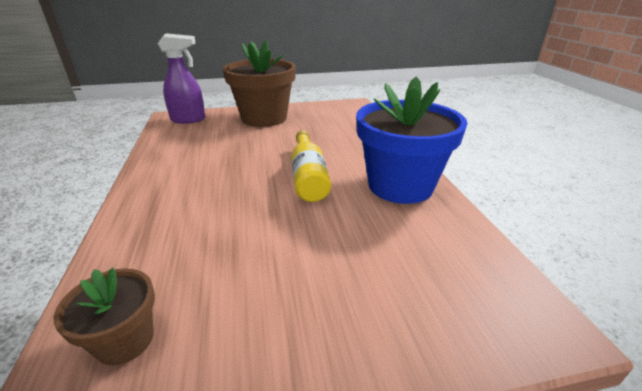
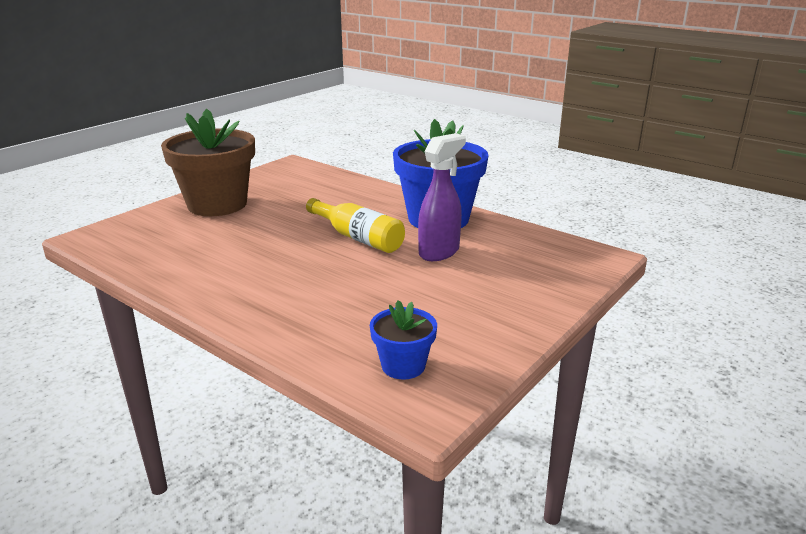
camera: 40 degrees left, 5 degrees down
brown flower pot [54,268,155,366] -> blue flower pot [370,300,437,380]
purple spray bottle [157,33,205,124] -> purple spray bottle moved to [418,133,466,261]

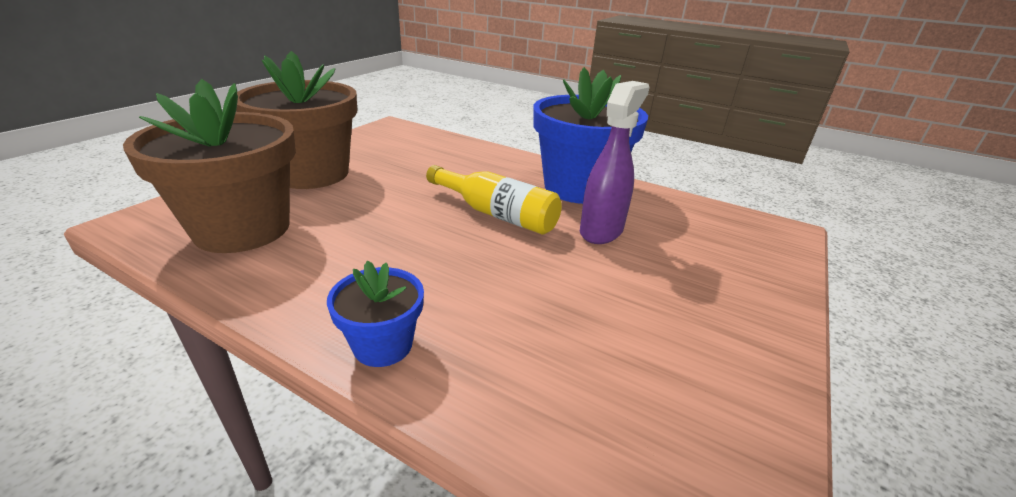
camera: 10 degrees left, 5 degrees up
blue flower pot [370,300,437,380] -> blue flower pot moved to [327,261,424,367]
none -> brown flower pot [123,79,296,253]

